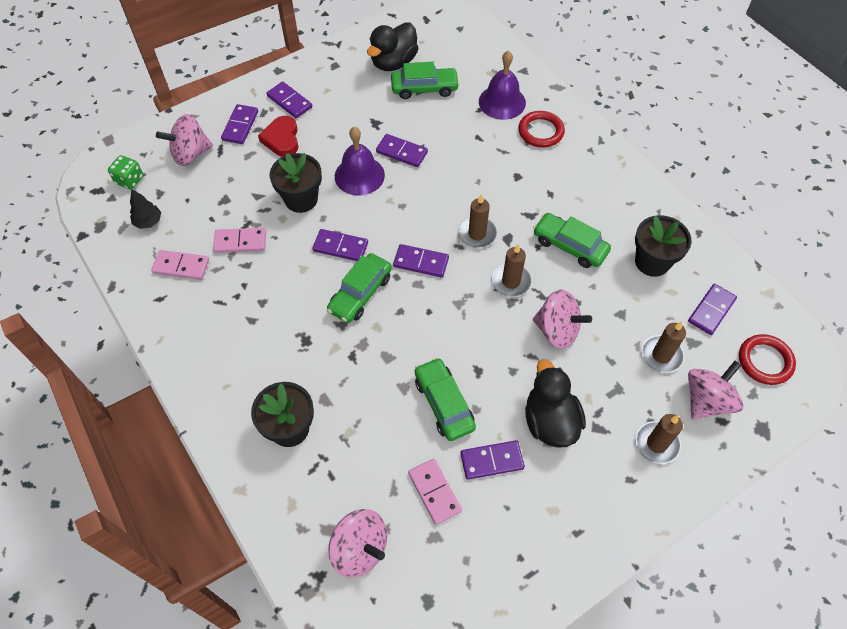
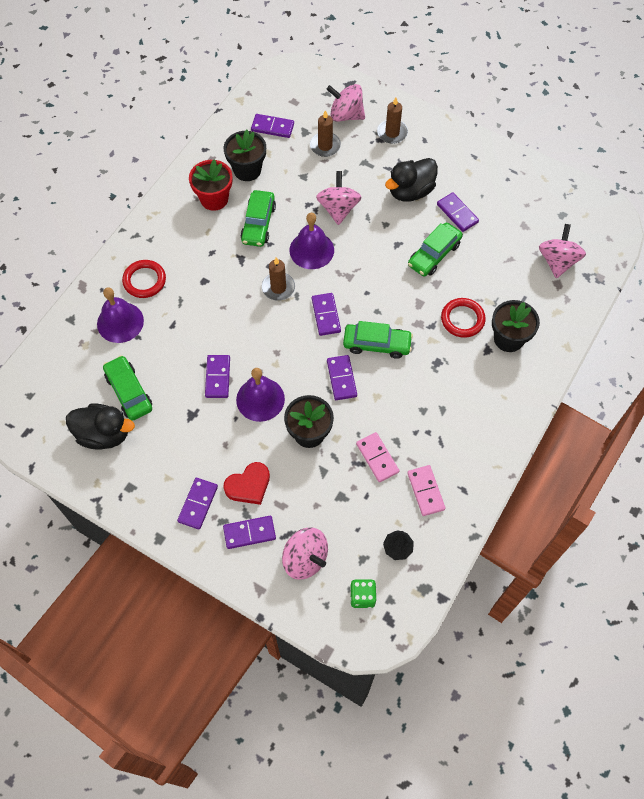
camera: 115 degrees left, 5 degrees up
pink domino [408,458,462,525] -> none
brown candle [492,244,532,297] -> purple bell [290,213,334,269]
red ring [739,334,796,385] -> red ring moved to [441,298,486,338]
none -> red flower pot [189,159,233,211]

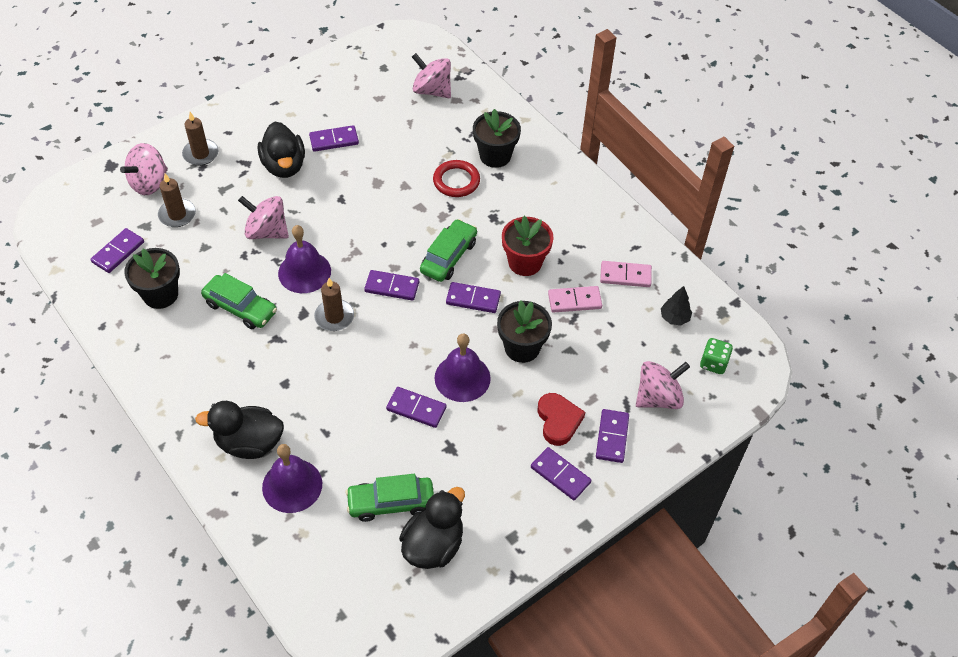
camera: 70 degrees left, 10 degrees down
red ring [122,260,166,298] -> black duck [195,401,284,459]
red flower pot [189,159,233,211] -> red flower pot moved to [502,216,554,276]
green car [408,223,463,276] -> none

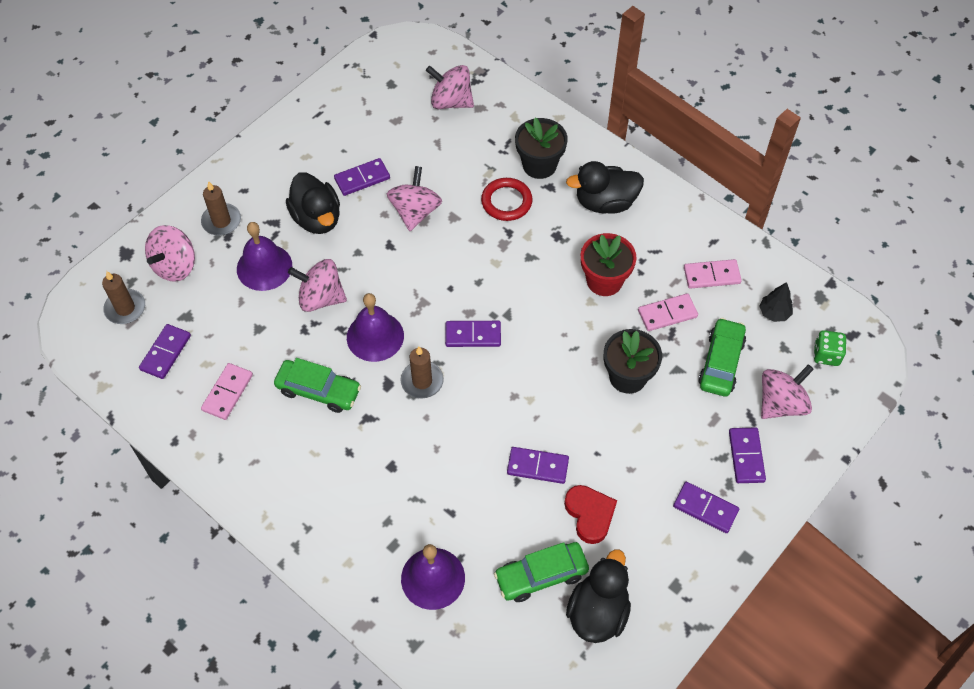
camera: 10 degrees left, 5 degrees up
black flower pot [124,248,180,309] -> pink domino [201,363,253,420]
brown candle [158,173,196,227] -> brown candle moved to [102,271,145,324]
black duck [195,401,284,459] -> black duck moved to [566,161,644,214]
green car [420,219,477,282] -> green car moved to [698,318,746,397]
purple bell [434,333,491,402] -> purple bell moved to [237,222,292,291]
purple domino [446,282,501,313] -> none
red heart [538,393,585,446] -> red heart moved to [564,485,617,544]
none -> pink spinning top [387,166,442,231]

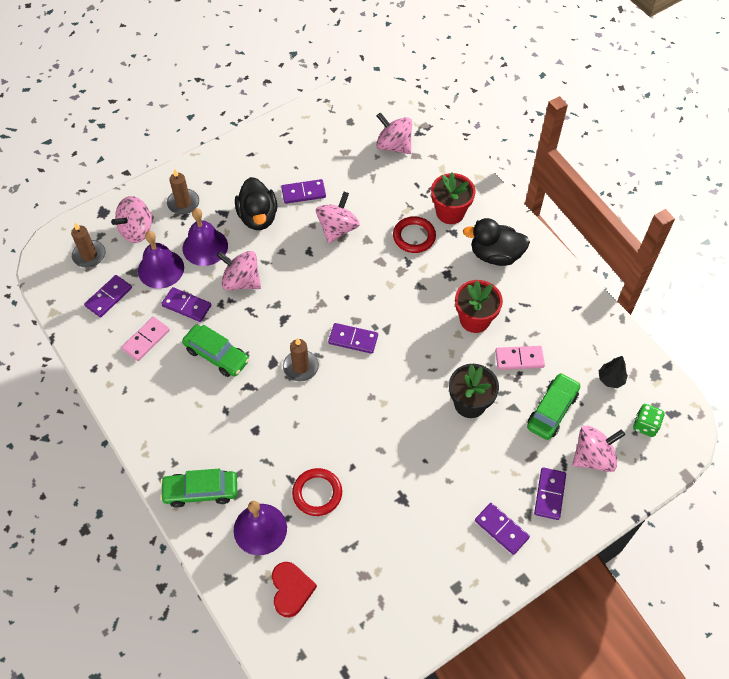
camera: 15 degrees right, 0 degrees up
purple bell [347,293,404,362] -> purple bell moved to [138,231,184,289]
green car [494,542,589,602] -> green car moved to [160,469,237,508]
purple domino [507,447,569,484] -> purple domino moved to [161,287,211,322]
black flower pot [515,118,568,179] -> red flower pot [431,172,475,224]
red heart [564,485,617,544] -> red heart moved to [272,562,317,617]
black duck [566,549,631,643] -> none
pink domino [684,259,742,289] -> none
none -> red ring [292,468,342,516]

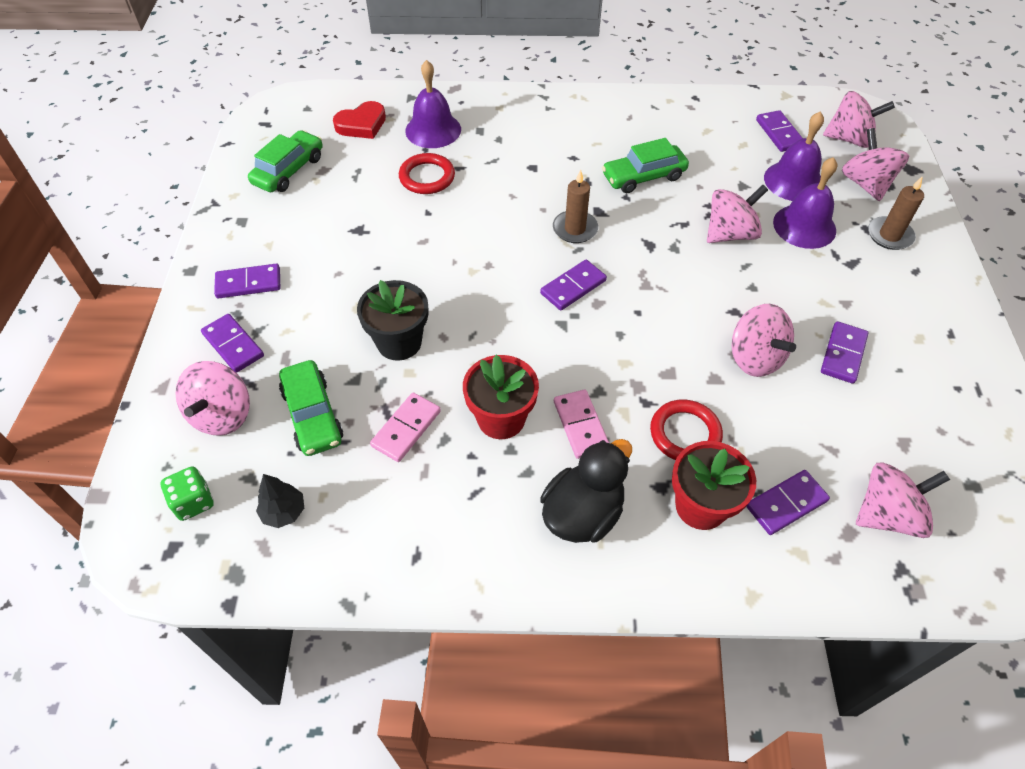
camera: 125 degrees right, 5 degrees down
brown candle [71,223,105,268] -> pink spinning top [823,91,895,148]
pink domino [121,317,170,361] -> pink domino moved to [554,389,609,459]
green car [160,469,237,508] -> green car moved to [248,130,323,192]
purple domino [161,287,211,322] -> purple domino moved to [746,470,830,535]
black duck [235,177,277,230] -> none
red heart [272,562,317,617] -> red heart turned 60 degrees counterclockwise [333,101,386,139]

